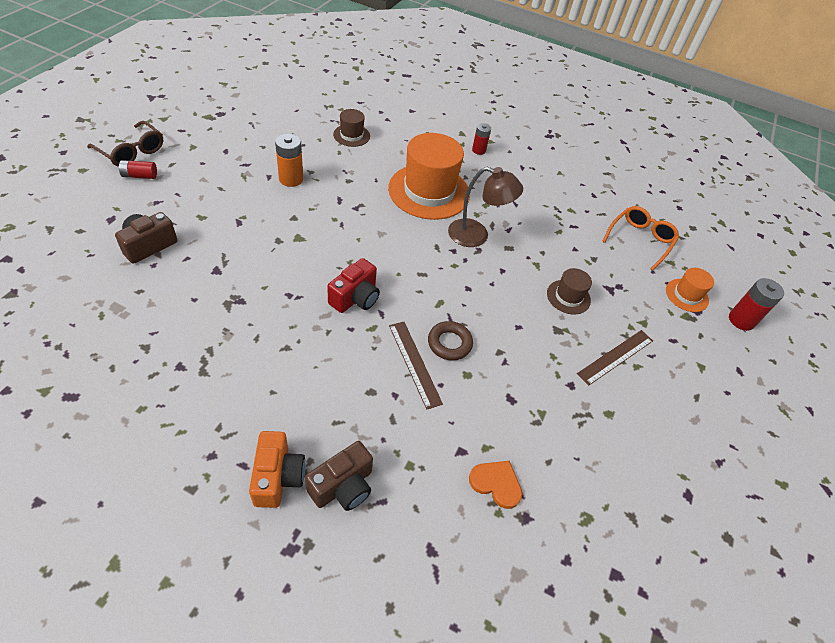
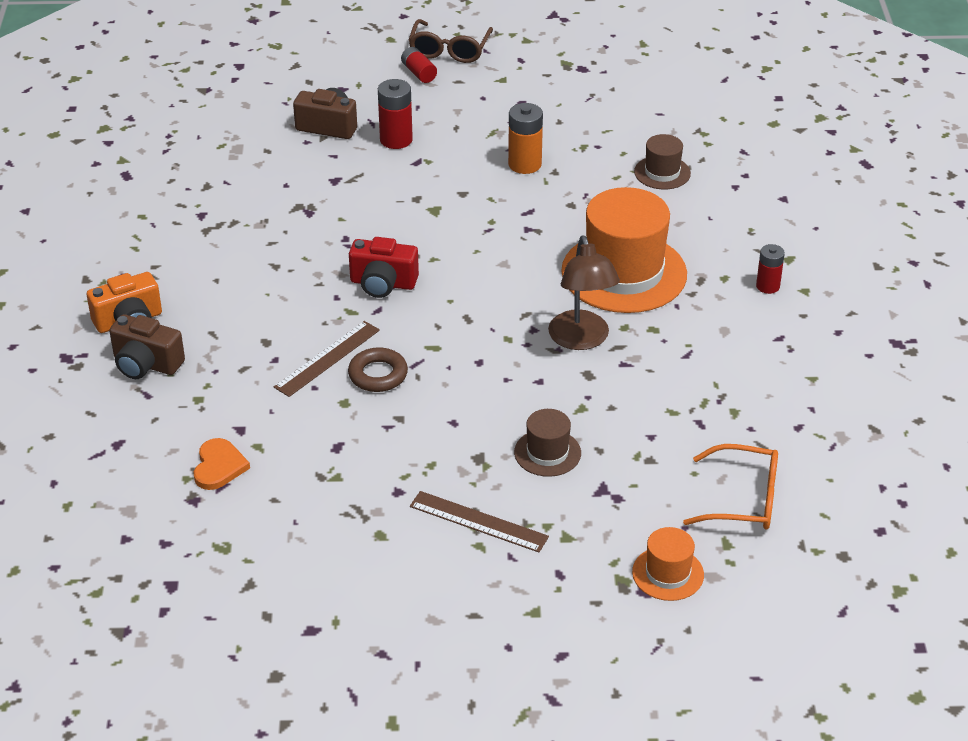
camera: 70 degrees right, 10 degrees down
red battery [729,278,784,331] -> red battery moved to [378,79,413,149]

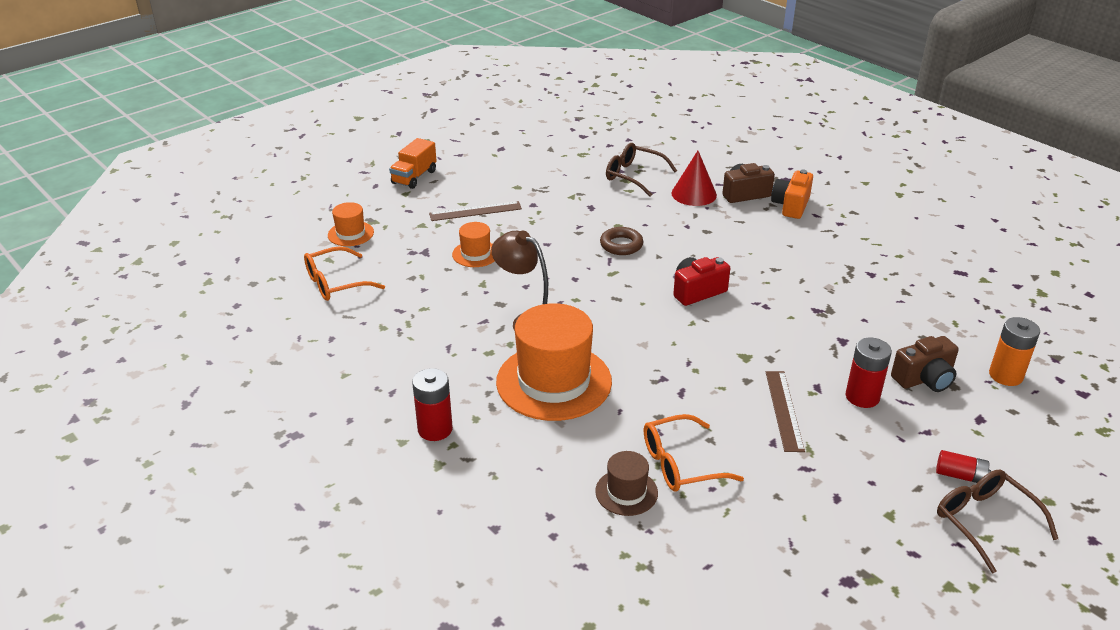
camera: 140 degrees right, 5 degrees down
orange heart [194,438,250,490] -> brown glasses [606,143,677,197]
brown ruler [274,321,380,397] -> brown ruler moved to [766,371,805,452]
orange battery [508,103,543,174] -> orange battery moved to [989,317,1040,386]
brown hat [514,409,581,477] -> orange hat [452,222,495,267]
red battery [756,244,785,294] -> red battery [412,368,453,441], size x1.52
none -> orange truck [389,138,437,189]
none -> orange glasses [644,414,744,492]
none -> red cone [671,151,717,206]

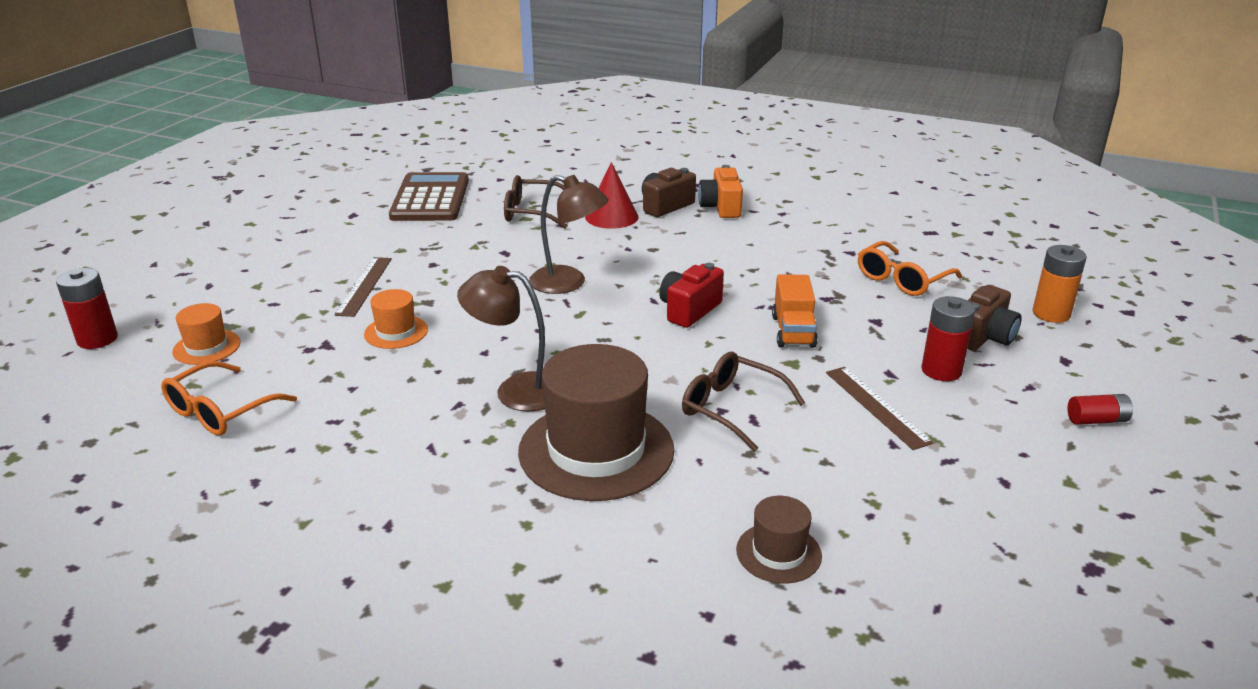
camera: 25 degrees left, 5 degrees down
orange truck [389,138,437,189] -> orange truck moved to [772,274,818,348]
red battery [412,368,453,441] -> red battery moved to [56,268,118,349]
brown ruler [429,201,522,221] -> brown ruler turned 45 degrees counterclockwise [334,257,392,317]
orange hat [496,303,612,421] -> brown hat [518,344,674,501]
brown ring [600,227,643,255] -> brown lamp [529,175,609,294]
orange glasses [644,414,744,492] -> orange glasses moved to [858,241,962,296]
brown glasses [937,470,1058,573] -> brown glasses moved to [682,352,805,452]
none -> brown calculator [389,172,469,221]

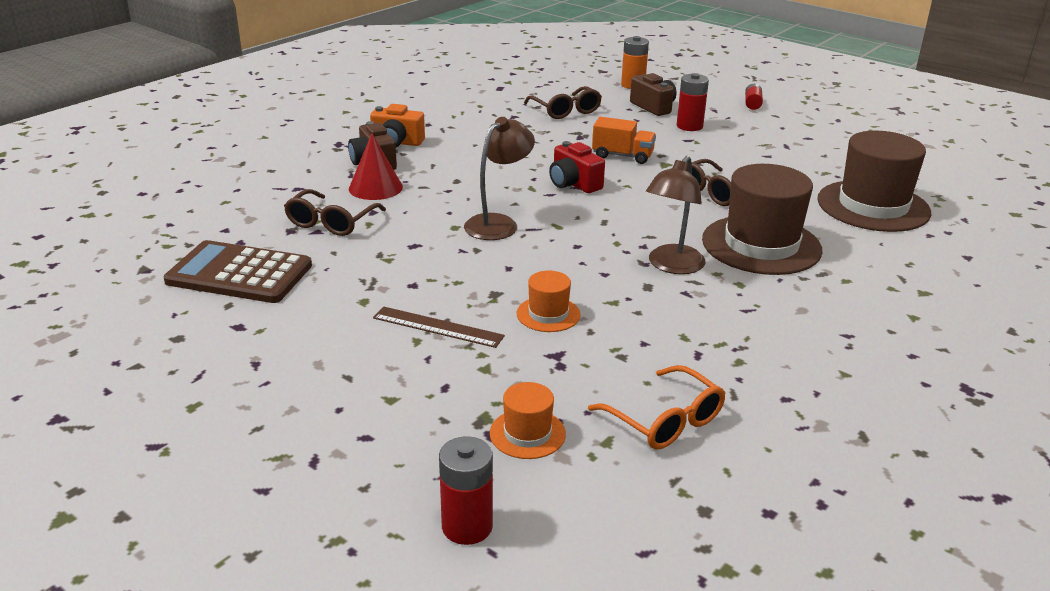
camera: 75 degrees left, 0 degrees up
brown hat [736,496,822,584] -> brown hat [817,131,931,232], size x2.08
brown ruler [826,367,933,450] -> none
orange glasses [858,241,962,296] -> brown glasses [524,86,602,119]

